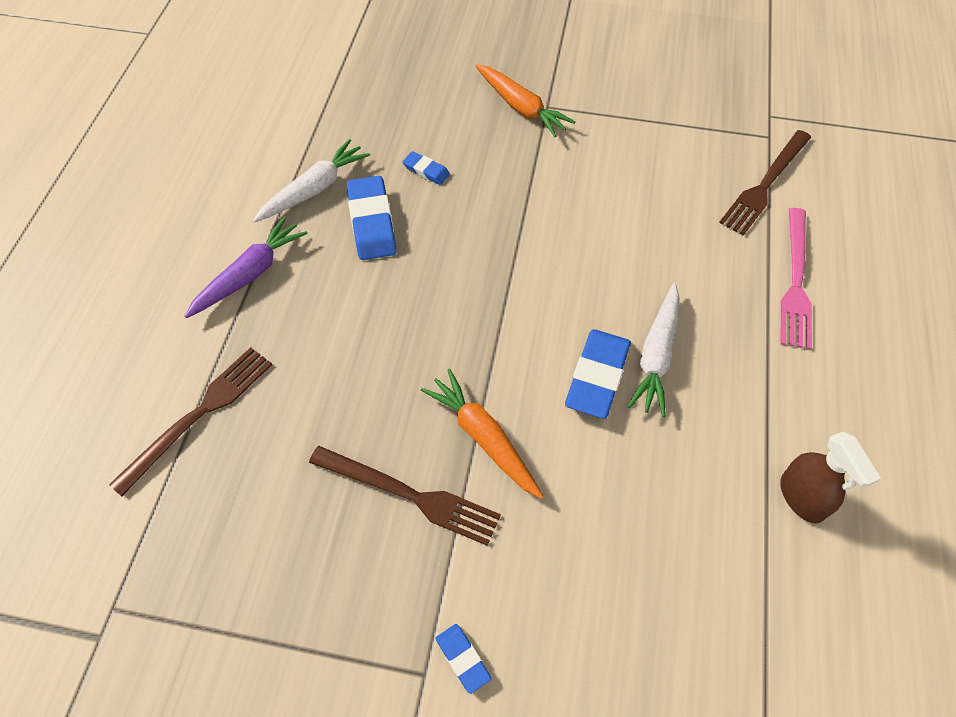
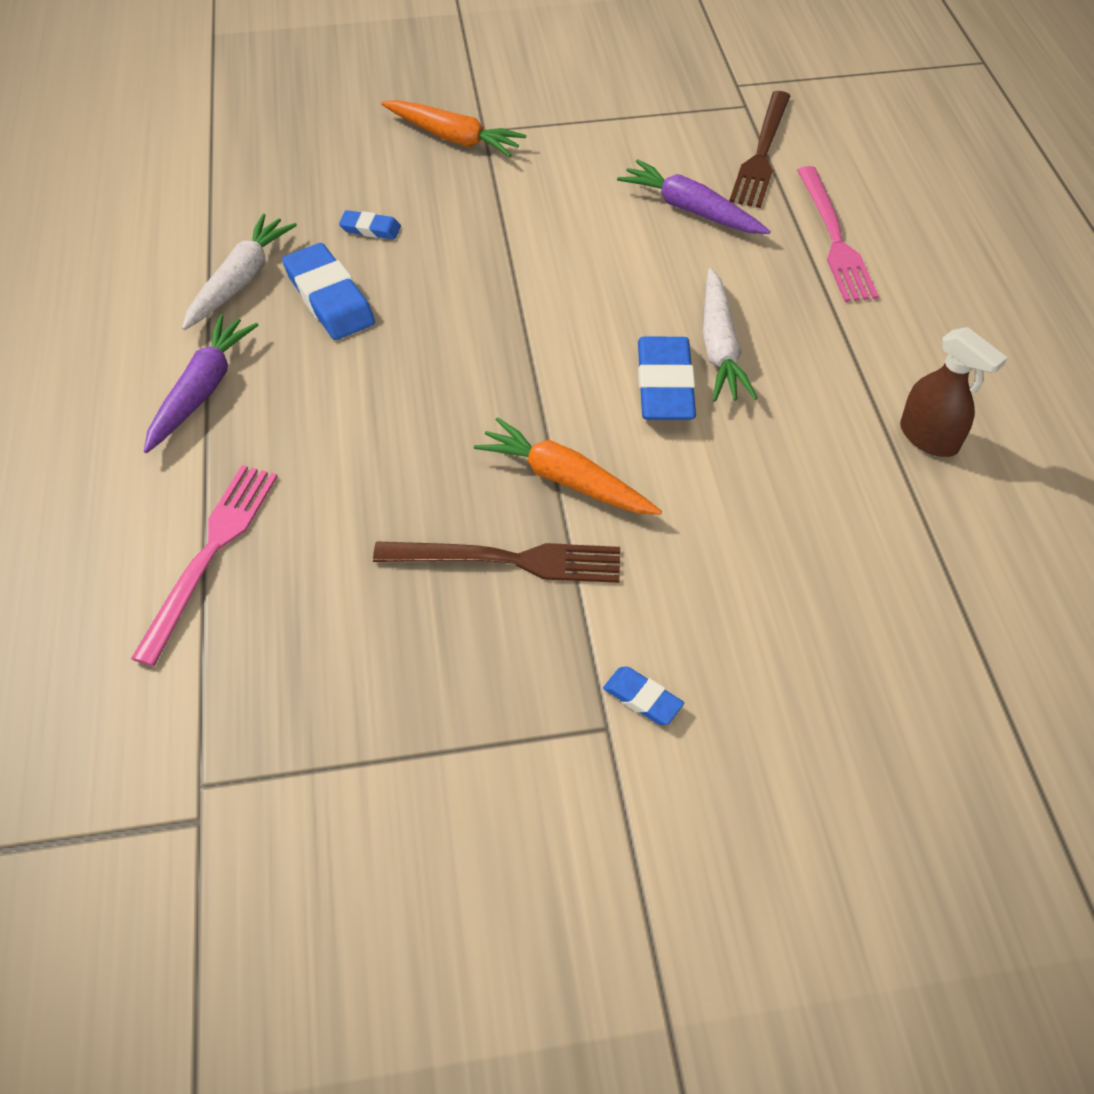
camera: 20 degrees left, 5 degrees down
brown fork [109,347,273,496] -> pink fork [131,465,278,666]
none -> purple carrot [617,159,771,234]

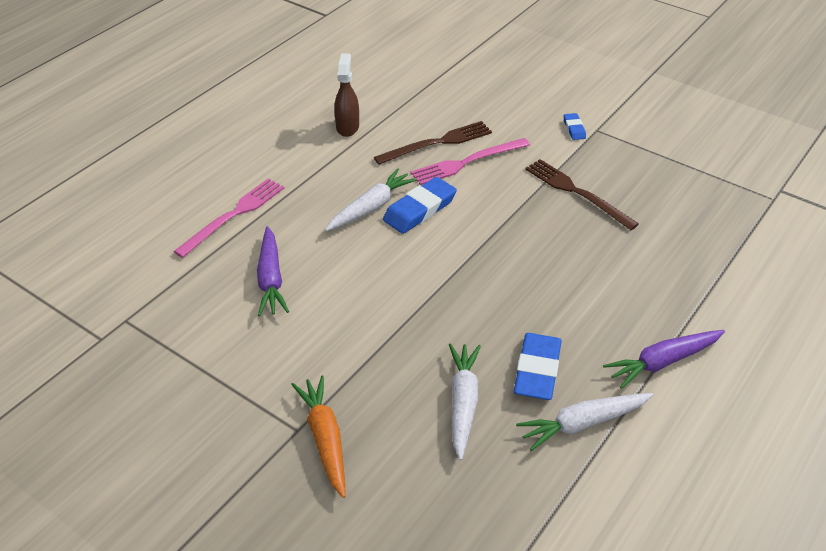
camera: 135 degrees left, 10 degrees down
pink fork [131,465,278,666] -> pink fork moved to [411,138,530,185]
blue eraser [339,210,401,239] -> white carrot [449,343,481,461]
orange carrot [474,417,662,515] -> none
brown fork [729,91,791,208] -> brown fork moved to [374,121,492,165]

